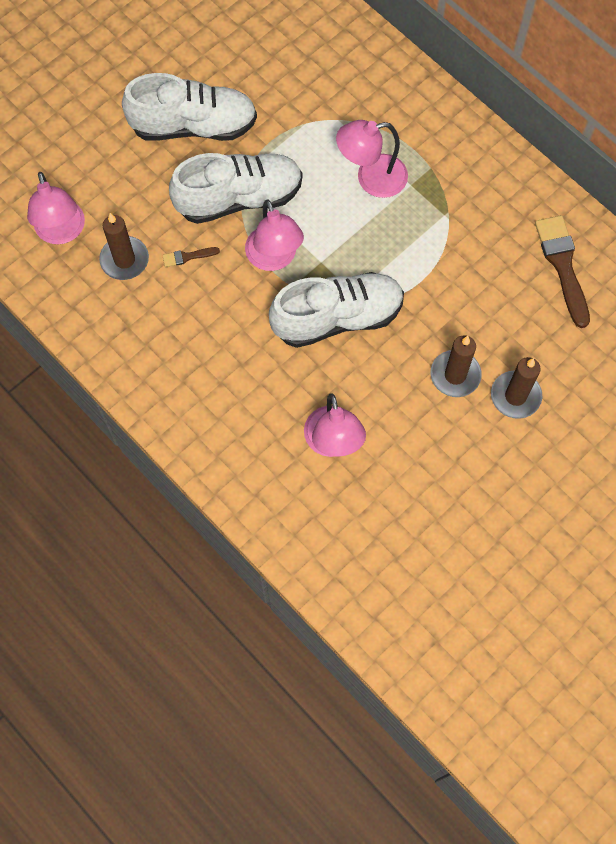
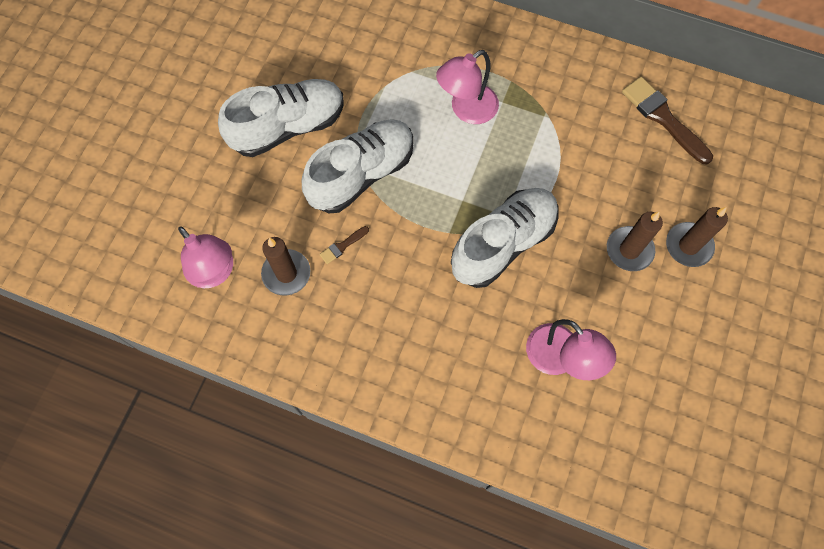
camera: 25 degrees left, 0 degrees up
pink lamp [245,200,304,271] -> none

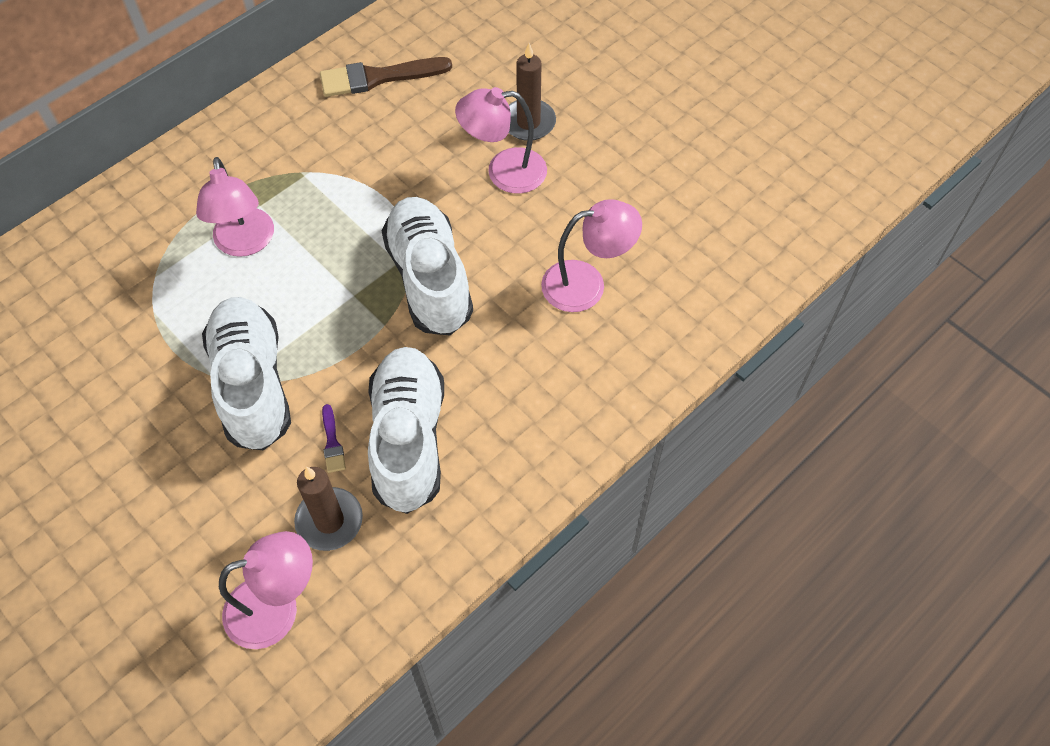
camera: 65 degrees left, 10 degrees down
white shoe [218,79,344,157] -> white shoe moved to [368,347,444,514]
brown brush [319,226,369,264] -> purple brush [322,404,346,473]
brown candle [607,212,663,271] -> pink lamp [455,87,547,194]

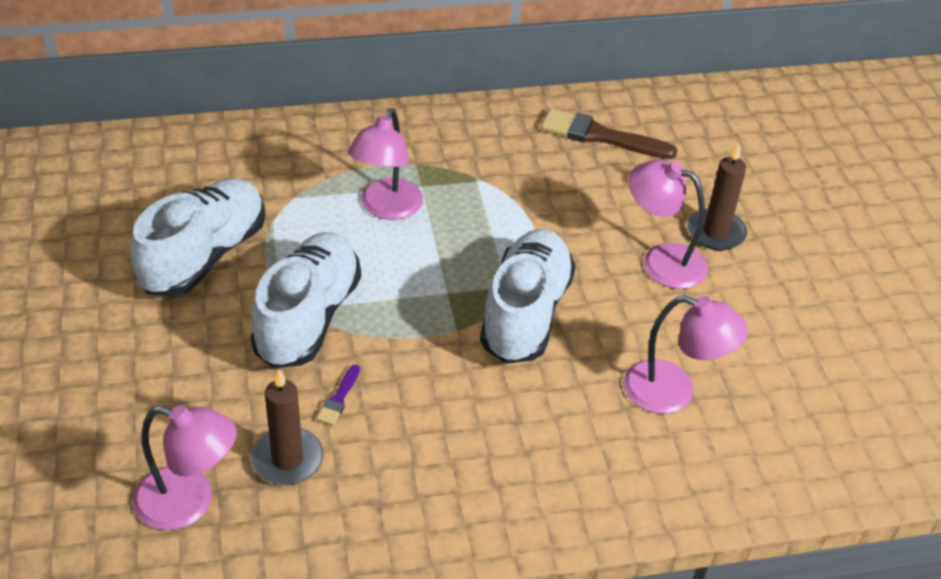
camera: 30 degrees right, 15 degrees down
white shoe [368,347,444,514] -> white shoe moved to [130,178,265,296]

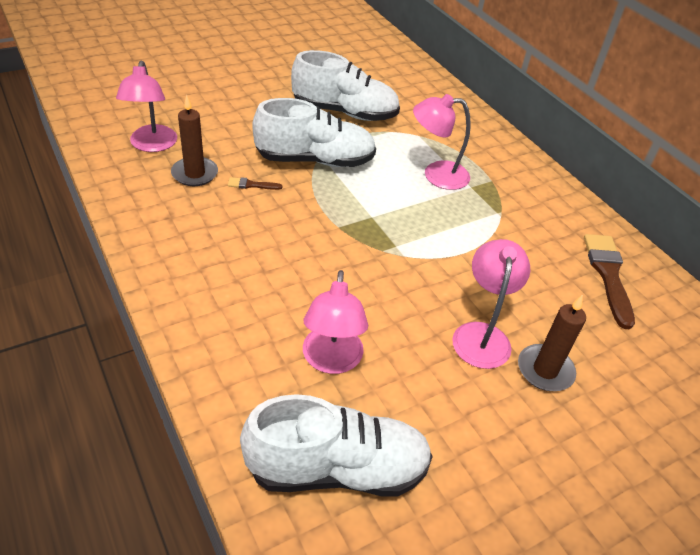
camera: 70 degrees right, 0 degrees up
purple brush [316,365,360,426] -> brown brush [228,177,282,190]
white shoe [480,229,576,364] -> white shoe moved to [240,394,433,497]

